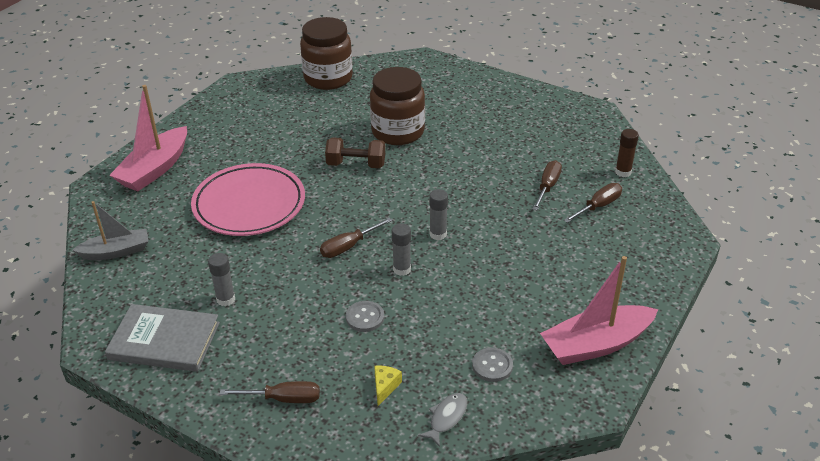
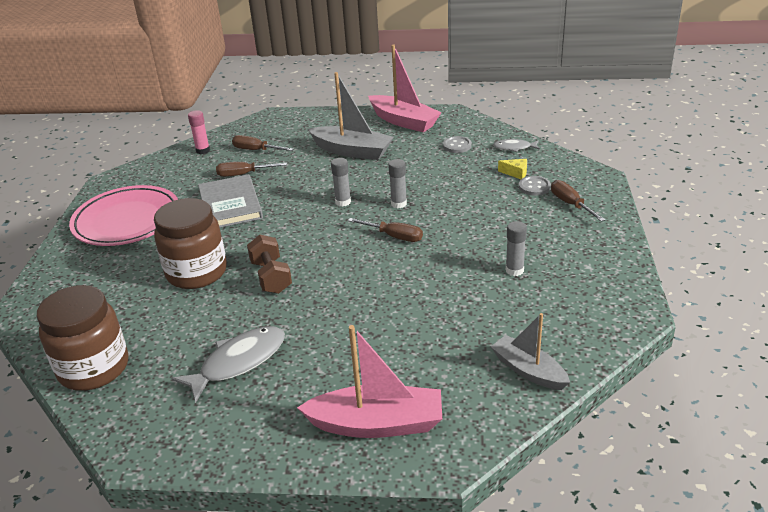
camera: 115 degrees left, 5 degrees down
grey book [105,304,220,372] -> grey book moved to [198,174,263,228]
pink plate [191,163,305,236] -> pink plate moved to [69,185,178,246]
grey button [346,301,384,332] -> grey button moved to [519,176,551,196]
yellow cheese [374,366,402,406] -> yellow cheese turned 150 degrees counterclockwise [498,159,527,179]
brown glue stick [615,129,639,177] -> pink glue stick [188,110,210,154]
none -> grey fish [171,326,285,403]
none -> grey boat [308,72,394,160]

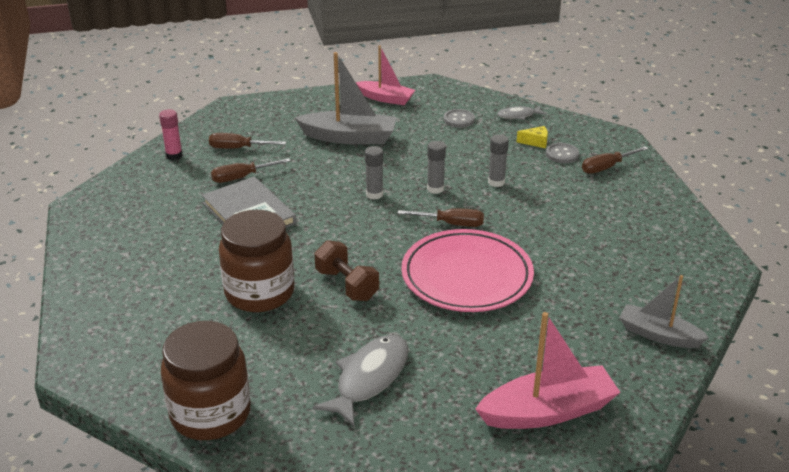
camera: 20 degrees left, 0 degrees up
pink plate [69,185,178,246] -> pink plate moved to [401,229,534,312]
pink boat [368,44,442,132] -> pink boat [355,45,415,105], size x0.65
grey glue stick [506,221,527,276] -> grey glue stick moved to [488,134,509,187]
brown screwdriver [551,180,606,222] -> brown screwdriver turned 75 degrees counterclockwise [582,146,649,174]

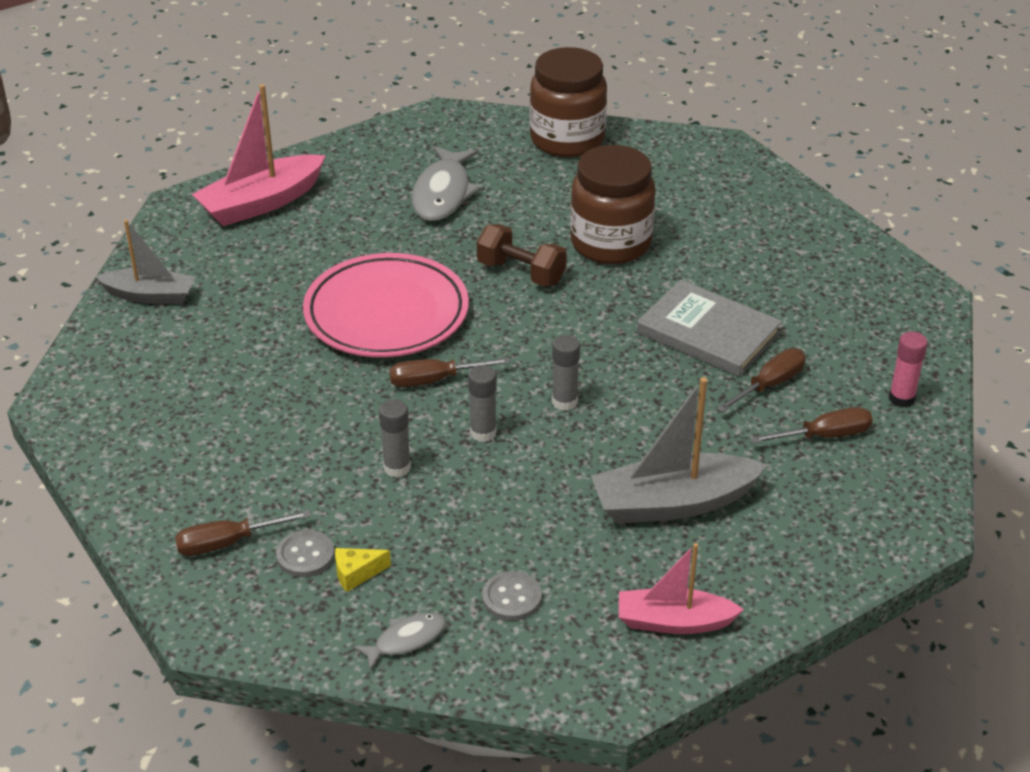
camera: 160 degrees right, 5 degrees up
brown screwdriver [582,146,649,174] -> brown screwdriver turned 150 degrees counterclockwise [175,510,311,556]

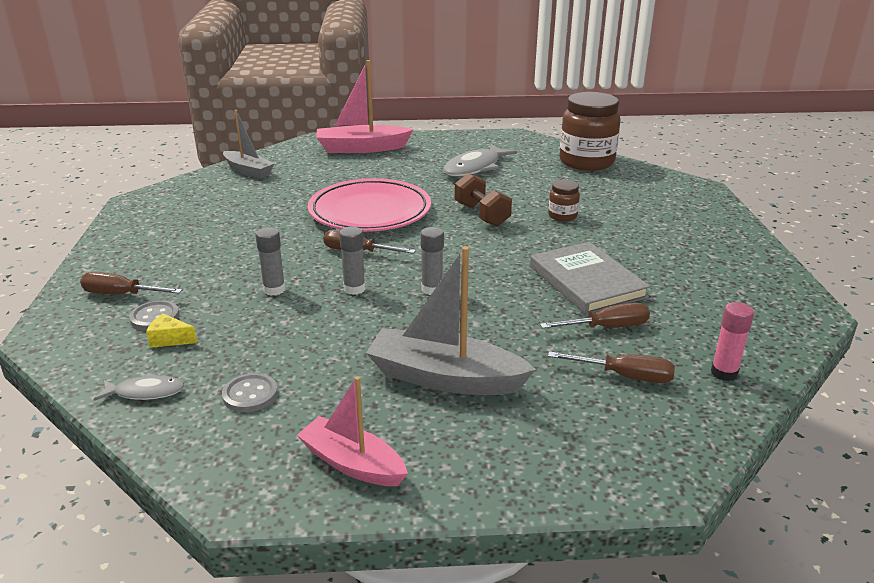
camera: 30 degrees right, 10 degrees down
brown jar [570,145,656,264] -> brown jar [548,180,580,221], size x0.45

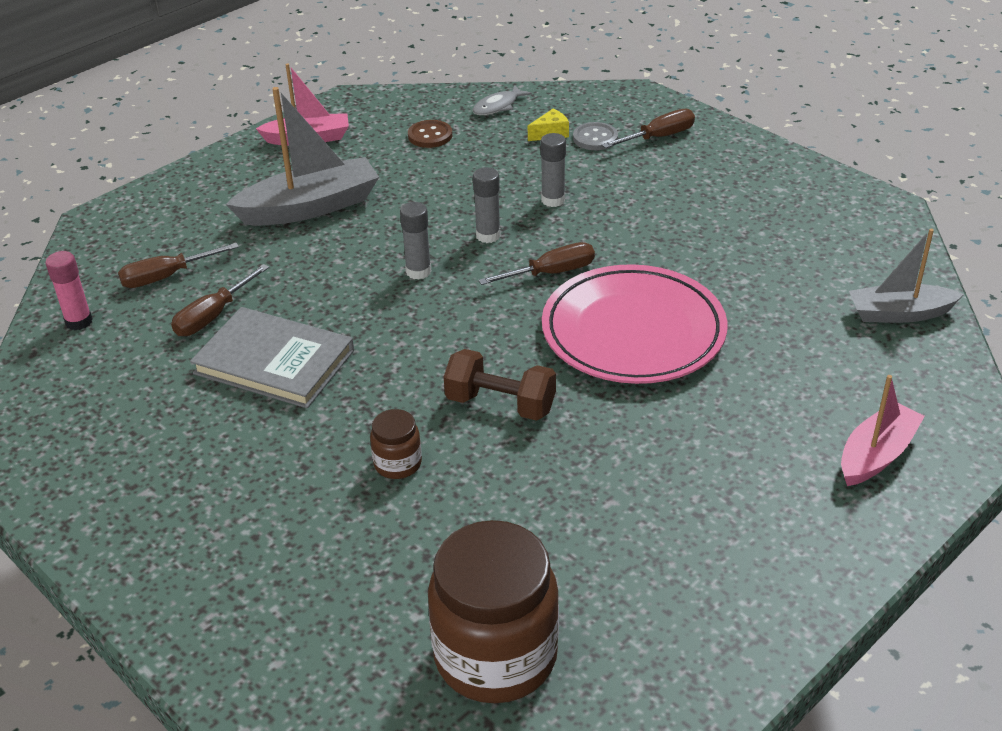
camera: 140 degrees right, 10 degrees up
grey button [222,373,278,412] -> brown button [408,120,452,148]
pink boat [316,60,414,153] -> pink boat [841,375,925,486], size x0.65
grey fish [443,144,517,176] -> none

